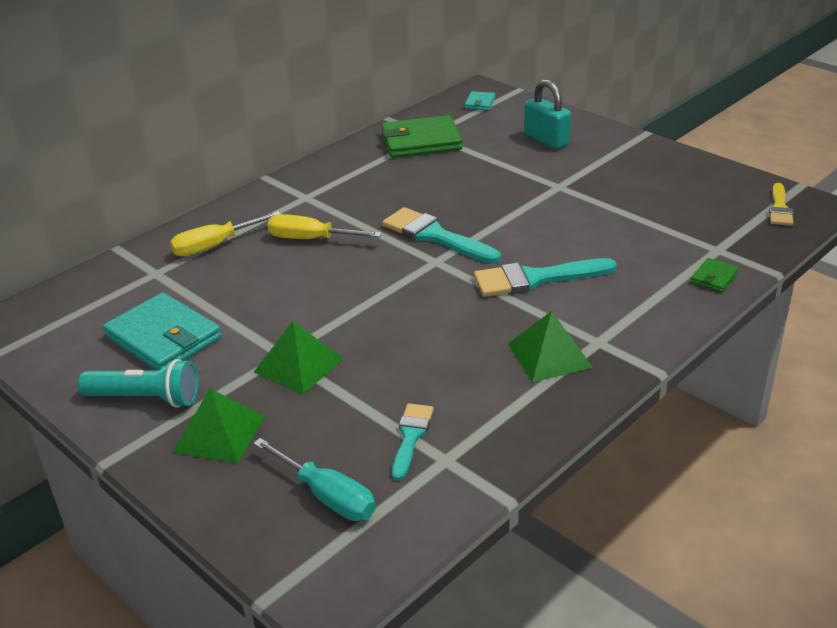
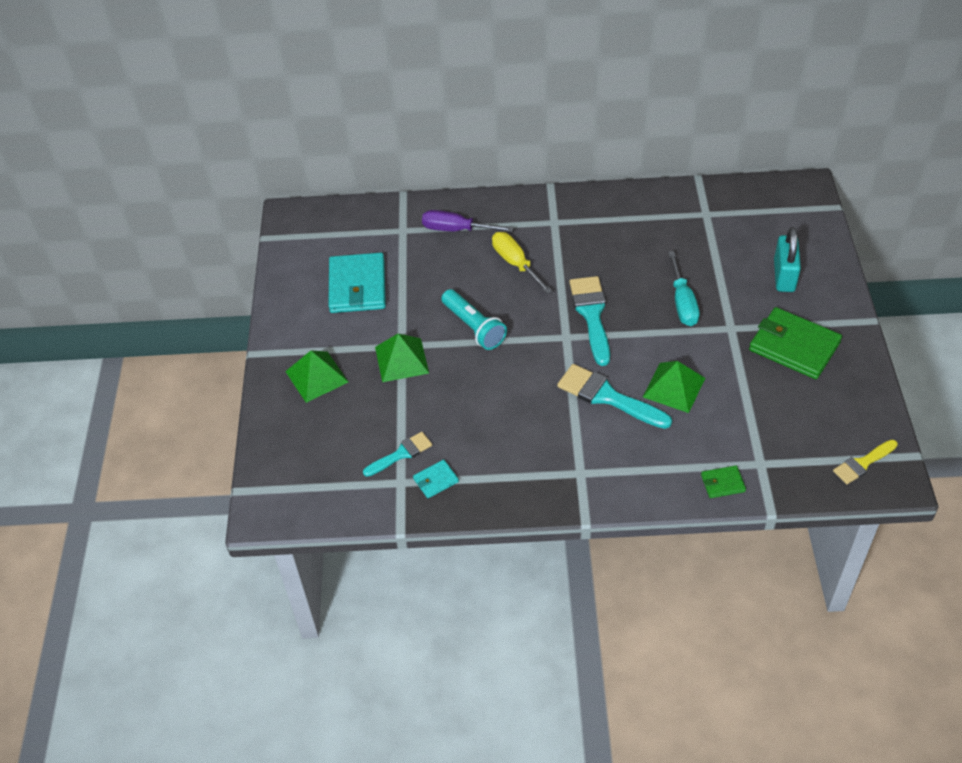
camera: 45 degrees right, 15 degrees up
turquoise flashlight [78,359,199,408] -> turquoise flashlight moved to [441,289,507,350]
yellow screwdriver [170,211,280,256] -> purple screwdriver [422,210,514,232]
turquoise screwdriver [253,438,376,521] -> turquoise screwdriver moved to [668,251,700,326]
green wallet [381,115,463,158] -> green wallet moved to [749,307,842,379]
turquoise wallet [465,91,495,110] -> turquoise wallet moved to [413,460,459,498]
green pyramid [508,311,593,382] -> green pyramid moved to [643,361,705,413]

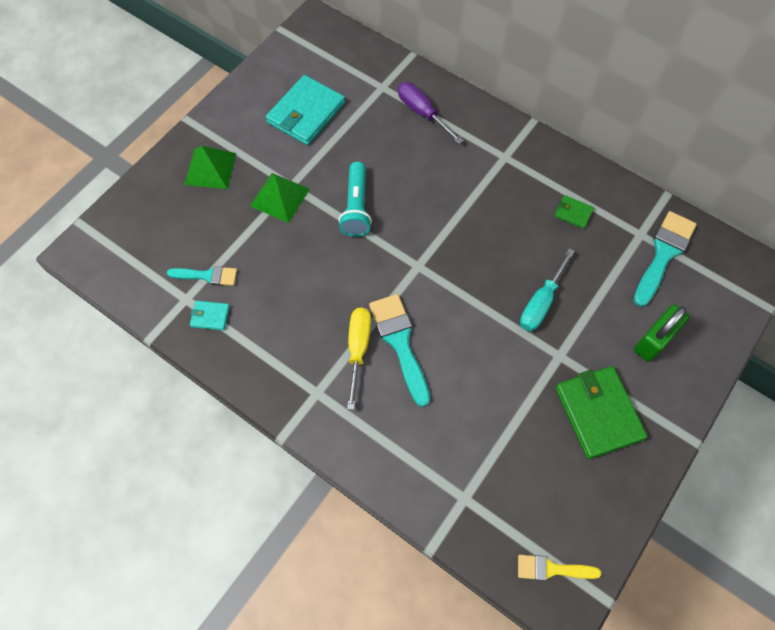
camera: 35 degrees right, 15 degrees up
yellow screwdriver [492,232,552,294] -> yellow screwdriver moved to [347,308,371,410]
turquoise brush [569,276,610,366] -> turquoise brush moved to [633,211,697,307]
green pyramid [643,361,705,413] -> none
green wallet [701,465,746,498] -> green wallet moved to [554,195,594,229]
turquoise padlock [774,227,801,292] -> green padlock [634,305,689,362]

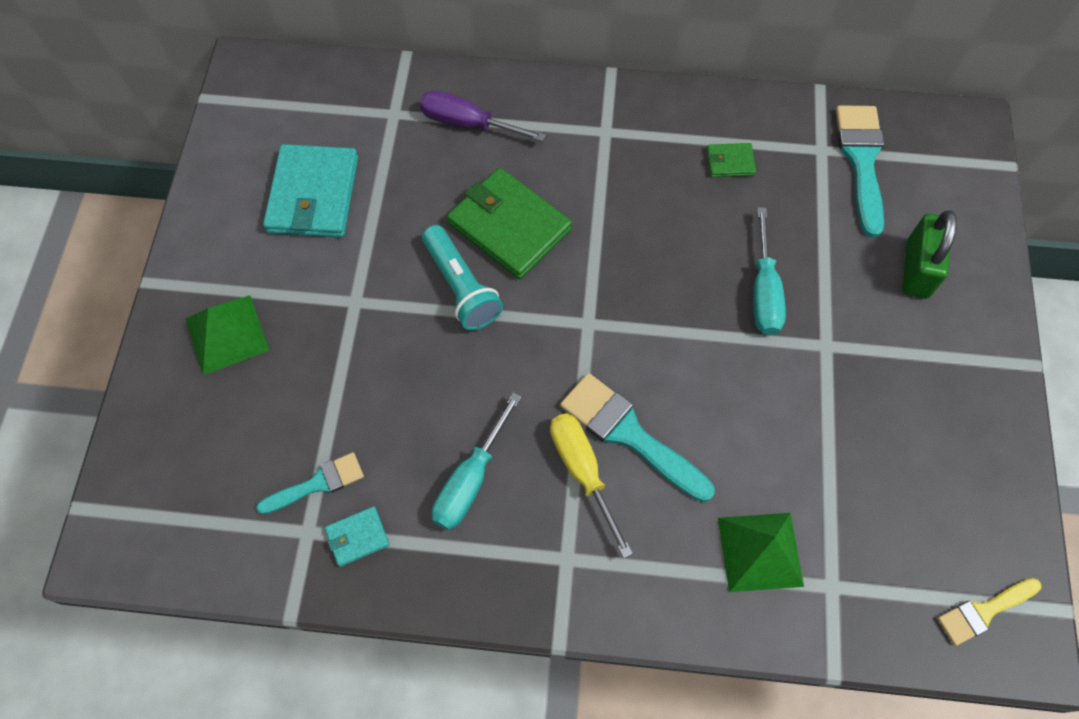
camera: 30 degrees left, 0 degrees up
green pyramid [250,173,310,223] -> green pyramid moved to [718,513,804,592]
green wallet [555,366,648,459] -> green wallet moved to [447,168,572,279]
none -> turquoise screwdriver [432,392,521,530]

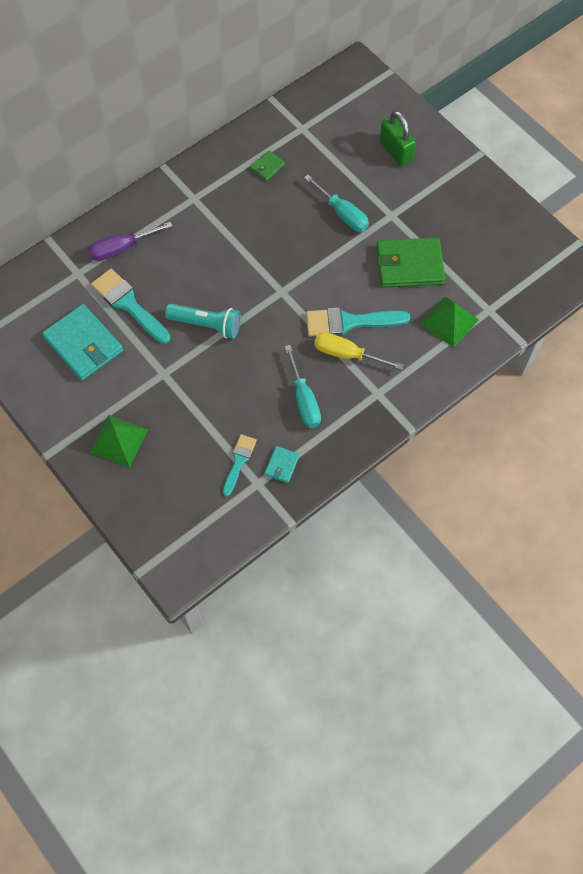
camera: 45 degrees left, 0 degrees up
green wallet [447,168,572,279] -> green wallet moved to [376,237,445,288]
turquoise brush [836,105,884,238] -> turquoise brush moved to [91,268,171,344]
yellow brush [938,578,1041,646] -> none

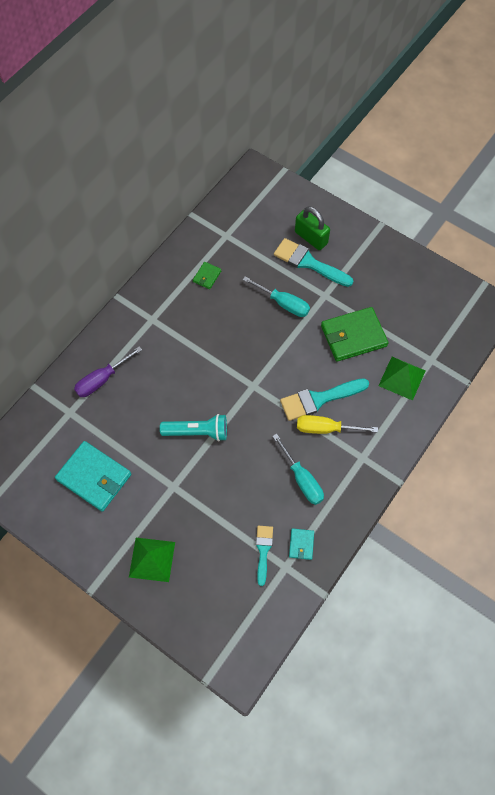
camera: 15 degrees left, 0 degrees up
turquoise brush [91,268,171,344] -> turquoise brush moved to [274,238,353,287]

